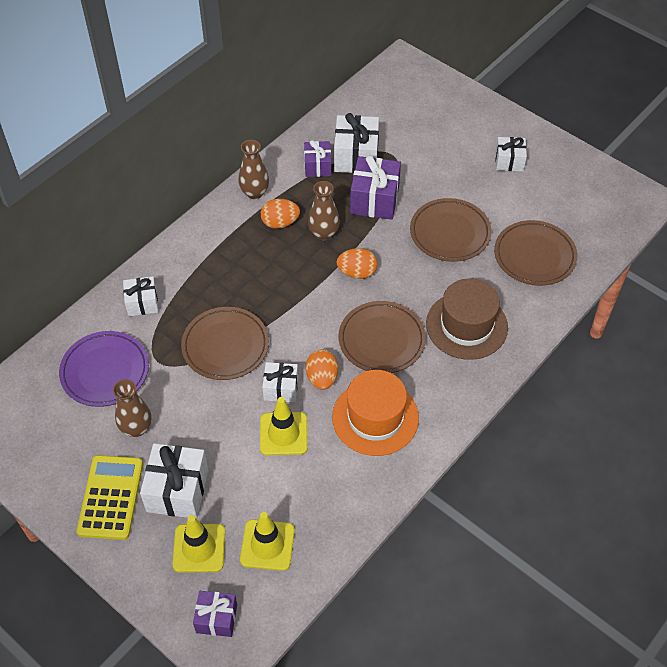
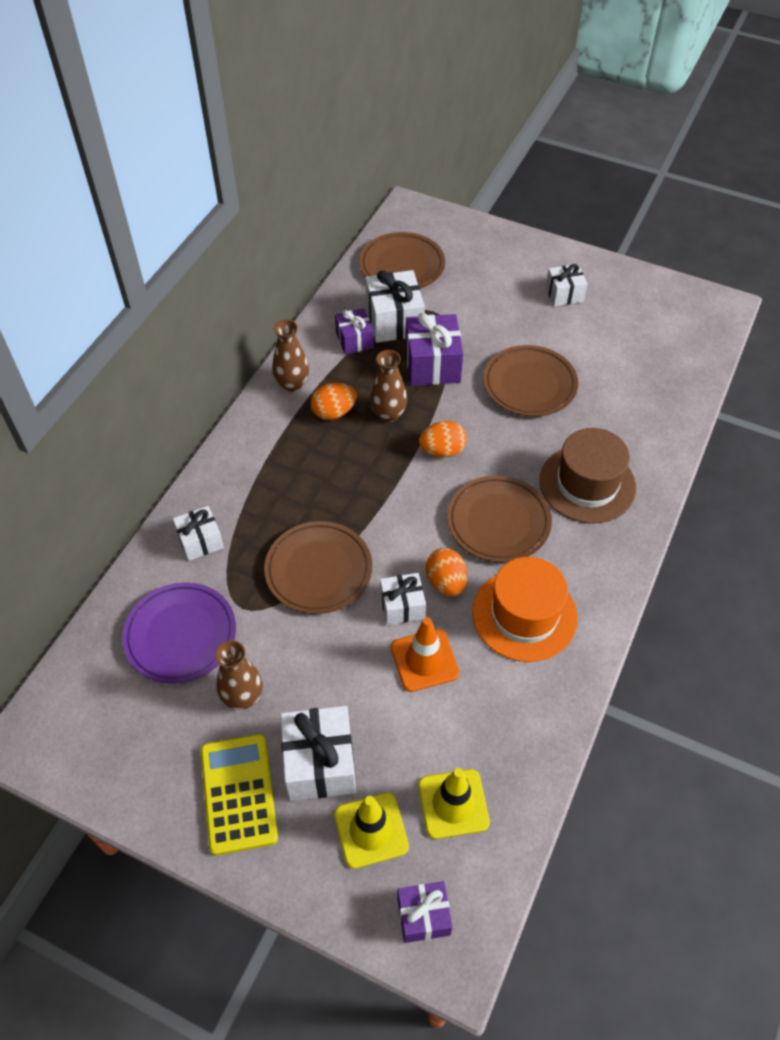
camera: 15 degrees left, 0 degrees up
yellow traffic cone [260,397,308,455] -> orange traffic cone [391,617,460,692]
brown plate [494,220,577,286] -> brown plate moved to [359,232,445,289]

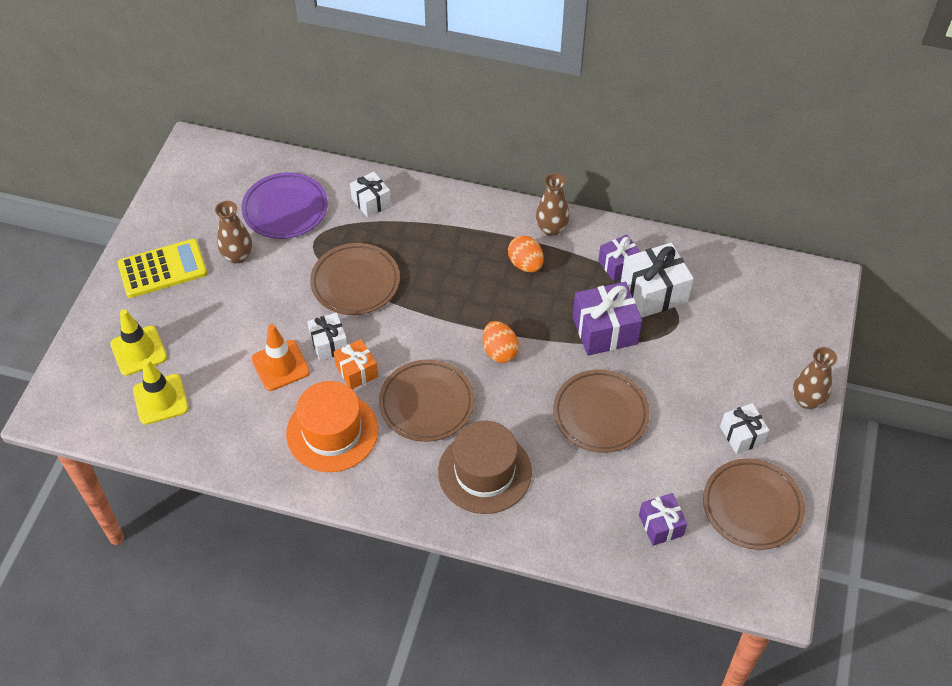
camera: 80 degrees right, 0 degrees up
white gift [280,706,356,801] -> none
brown plate [359,232,445,289] -> brown plate moved to [703,459,805,550]
brown vase [370,350,407,422] -> brown vase moved to [793,347,837,409]
purple gift [397,881,453,943] -> purple gift moved to [639,493,687,546]
orange egg [426,548,467,596] -> orange gift [334,339,378,389]

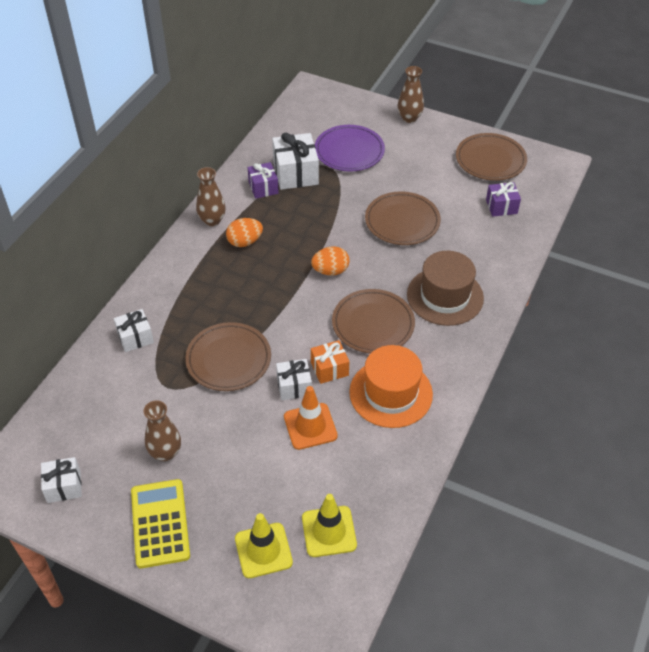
camera: 80 degrees left, 5 degrees down
purple plate [241,172,328,239] -> purple plate moved to [315,125,385,172]
purple gift [573,282,642,356] -> none
white gift [720,403,769,454] -> white gift moved to [41,457,82,503]

